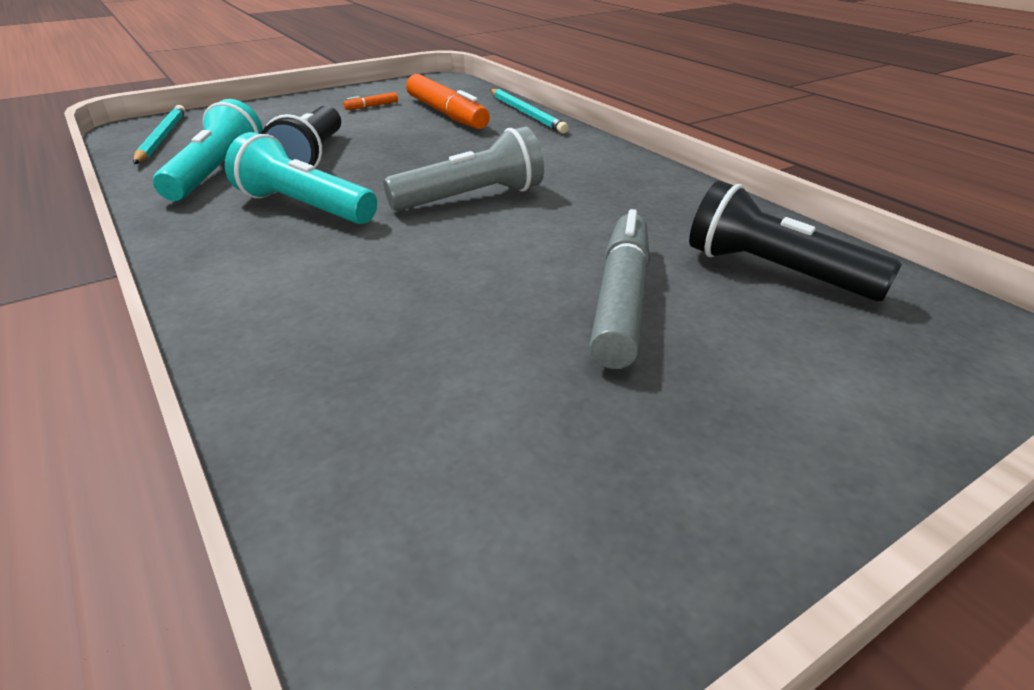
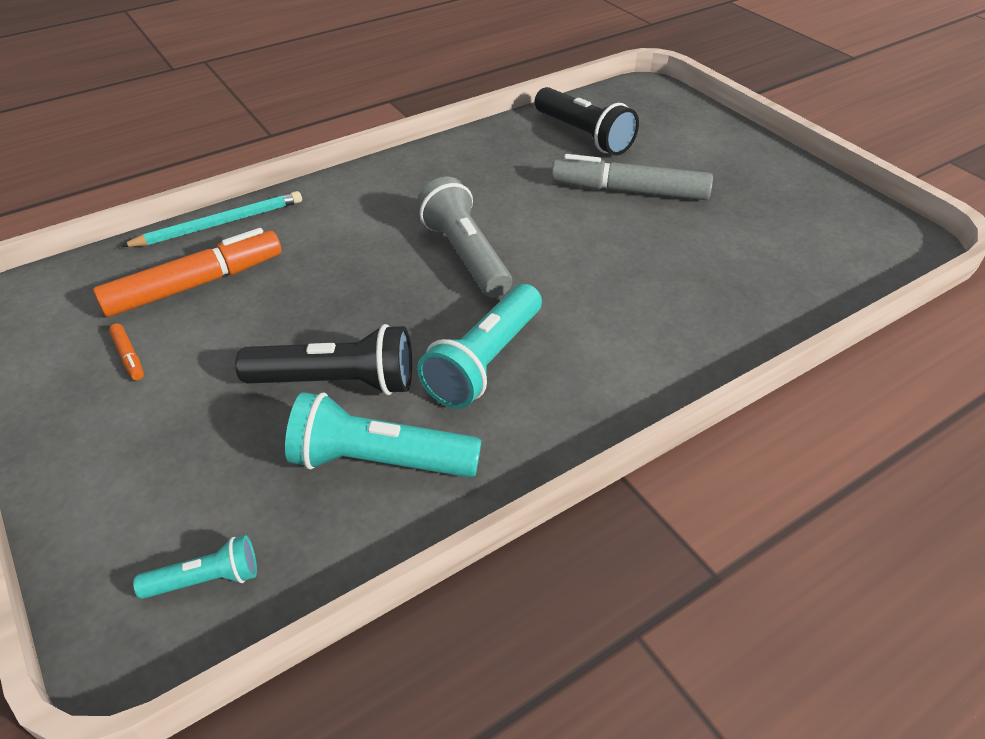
camera: 90 degrees left, 10 degrees up
turquoise pencil [133,105,185,164] -> turquoise flashlight [133,535,257,599]
black flashlight [689,181,902,301] -> black flashlight turned 75 degrees counterclockwise [535,87,639,155]

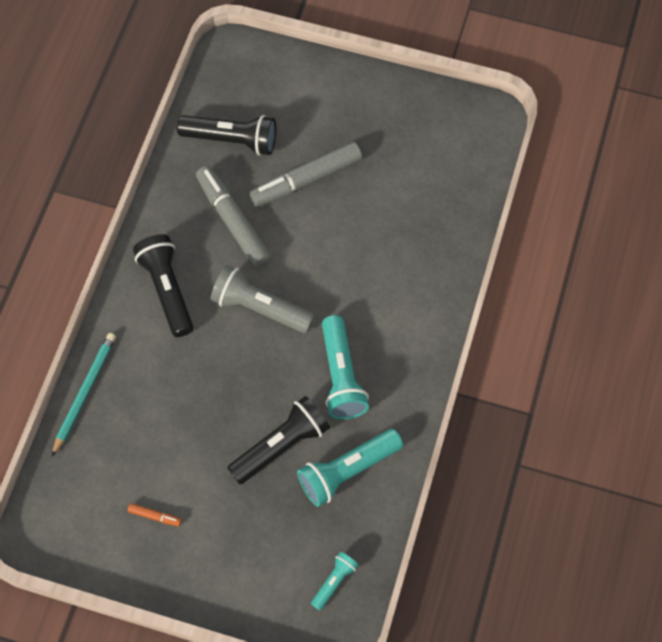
camera: 40 degrees left, 20 degrees up
orange marker [93,228,282,317] -> none
none -> black flashlight [133,234,193,337]
none -> grey marker [196,166,271,268]

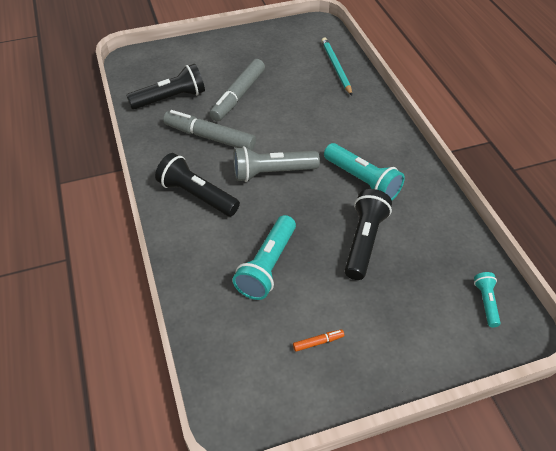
camera: 35 degrees left, 15 degrees down
turquoise pencil [52,333,116,456] -> turquoise pencil moved to [321,37,352,96]
turquoise flashlight [297,429,403,507] -> turquoise flashlight moved to [232,215,296,300]

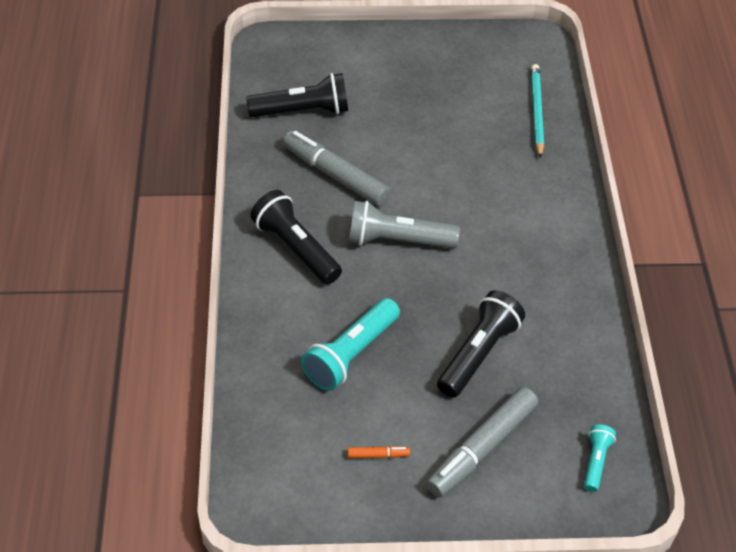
camera: 15 degrees right, 0 degrees up
grey marker [209,59,265,121] -> grey marker moved to [426,387,538,498]
turquoise flashlight [324,143,405,200] -> none

